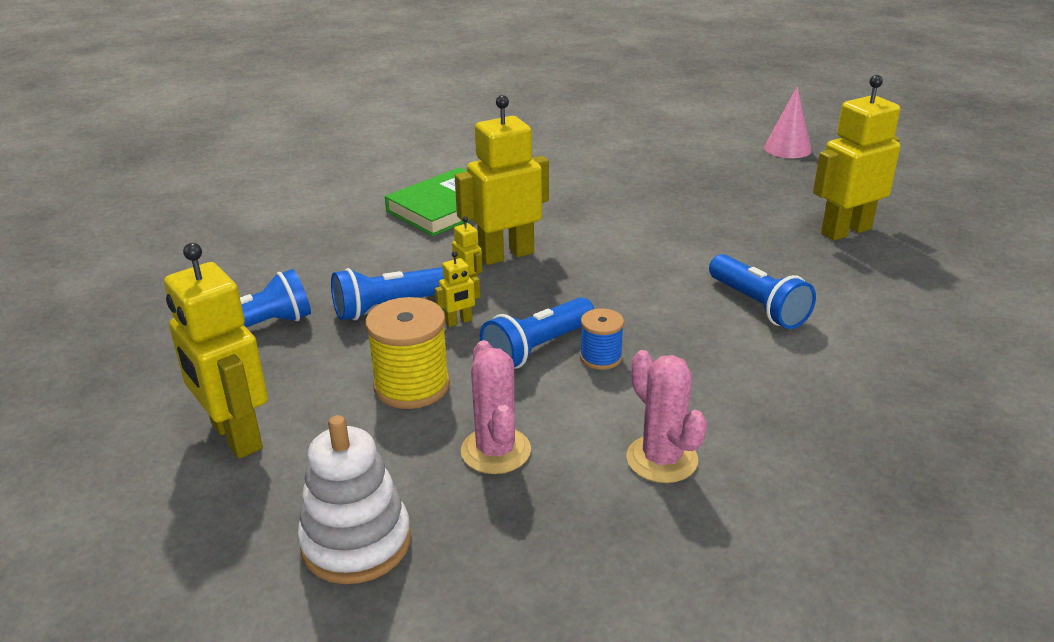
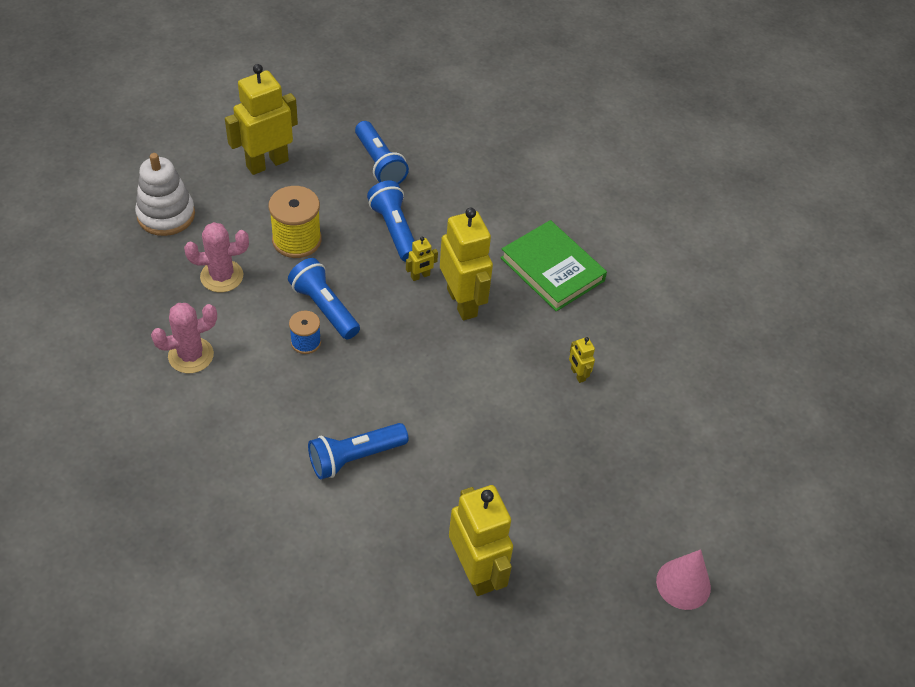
camera: 90 degrees right, 20 degrees up
yellow robot [435,251,480,327] -> yellow robot moved to [569,337,595,383]

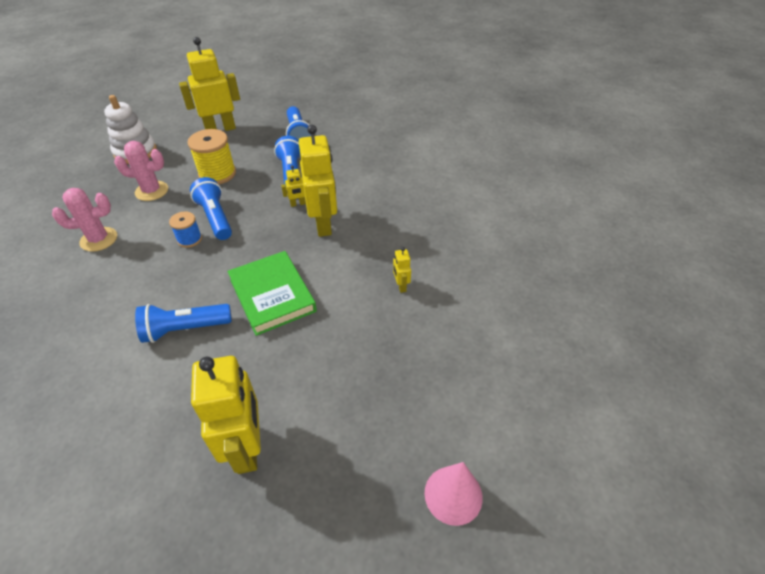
camera: 15 degrees right, 5 degrees down
green book [500,220,607,311] -> green book moved to [227,251,317,336]

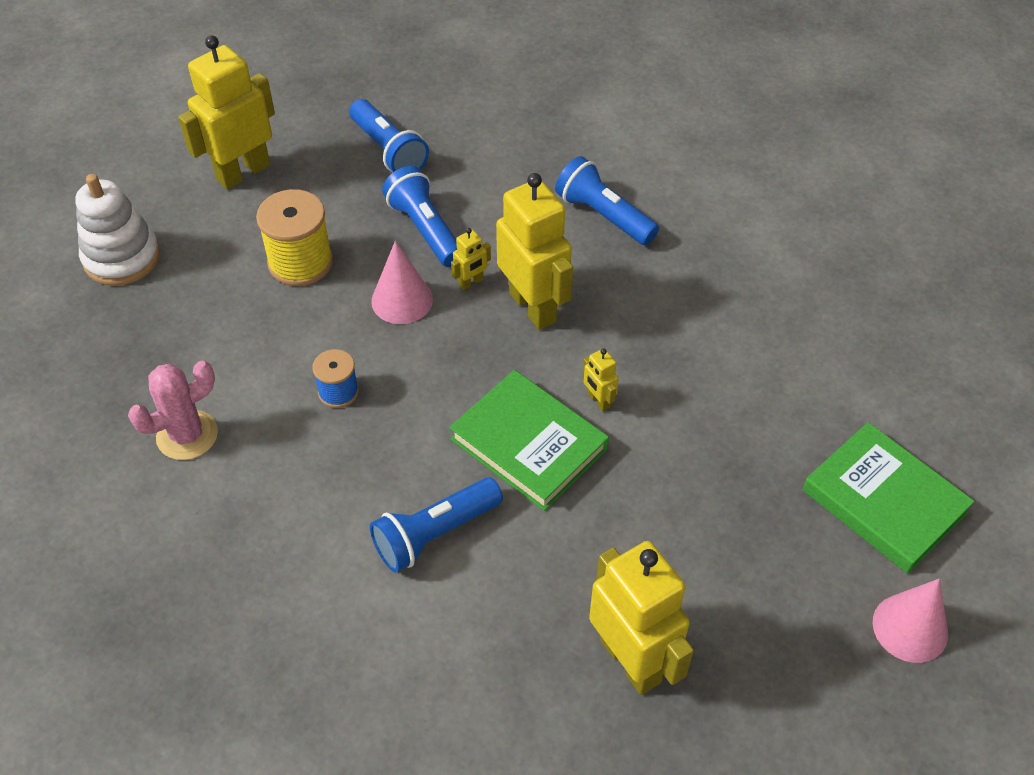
camera: 20 degrees left, 5 degrees up
pink cactus [114,141,168,201] -> none
blue flashlight [190,177,232,240] -> blue flashlight moved to [555,156,659,245]
yellow robot [393,247,411,293] -> yellow robot moved to [583,348,619,412]
none -> pink cone [371,241,433,324]
none -> green book [803,422,975,574]

